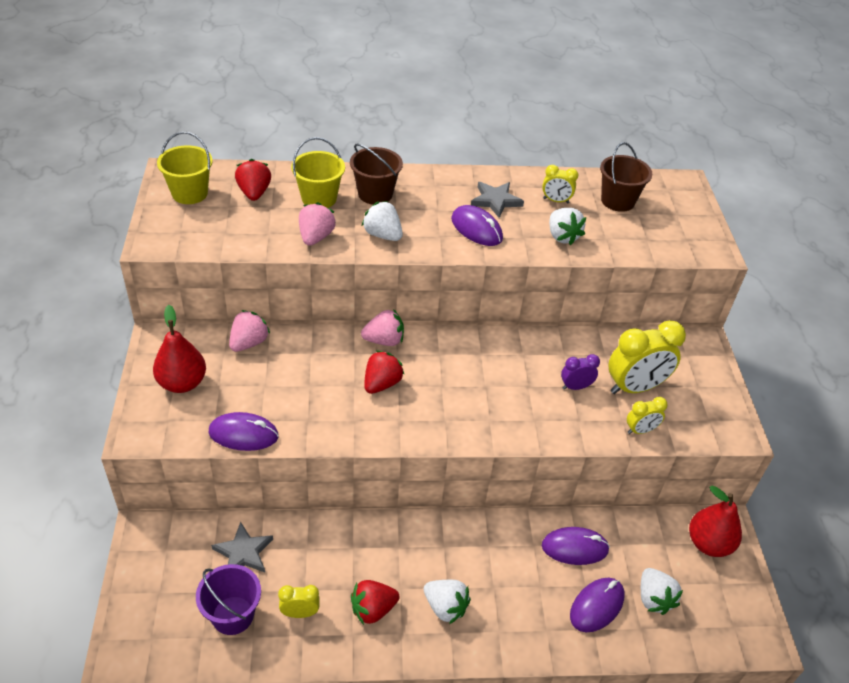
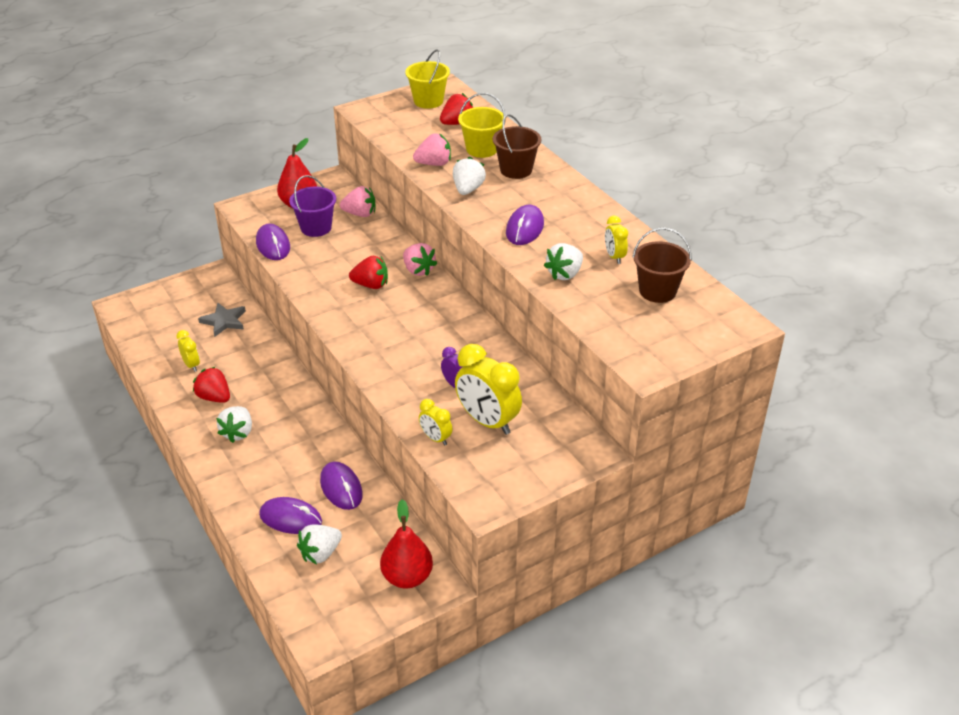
camera: 65 degrees right, 5 degrees down
purple bucket [196,564,261,635] -> purple bucket moved to [289,175,336,237]
grey star [471,182,524,218] -> none

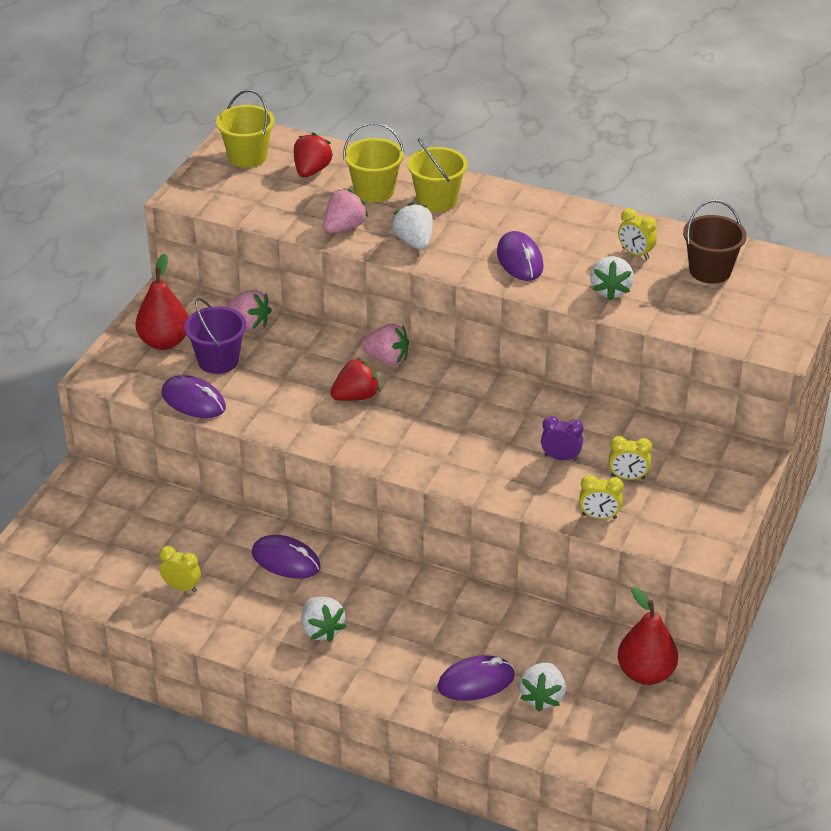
camera: 35 degrees left, 0 degrees up
red strawberry [193,367,230,403] -> none
grey star [198,303,246,337] -> none
purple mouse [320,461,363,510] -> purple mouse moved to [252,535,321,579]
pink strawberry [340,186,375,217] -> pink strawberry turned 60 degrees clockwise [225,290,272,331]
yellow clock [455,344,522,435] -> yellow clock [609,436,652,480], size x0.51
brown bucket [493,114,541,179] -> yellow bucket [407,139,468,212]

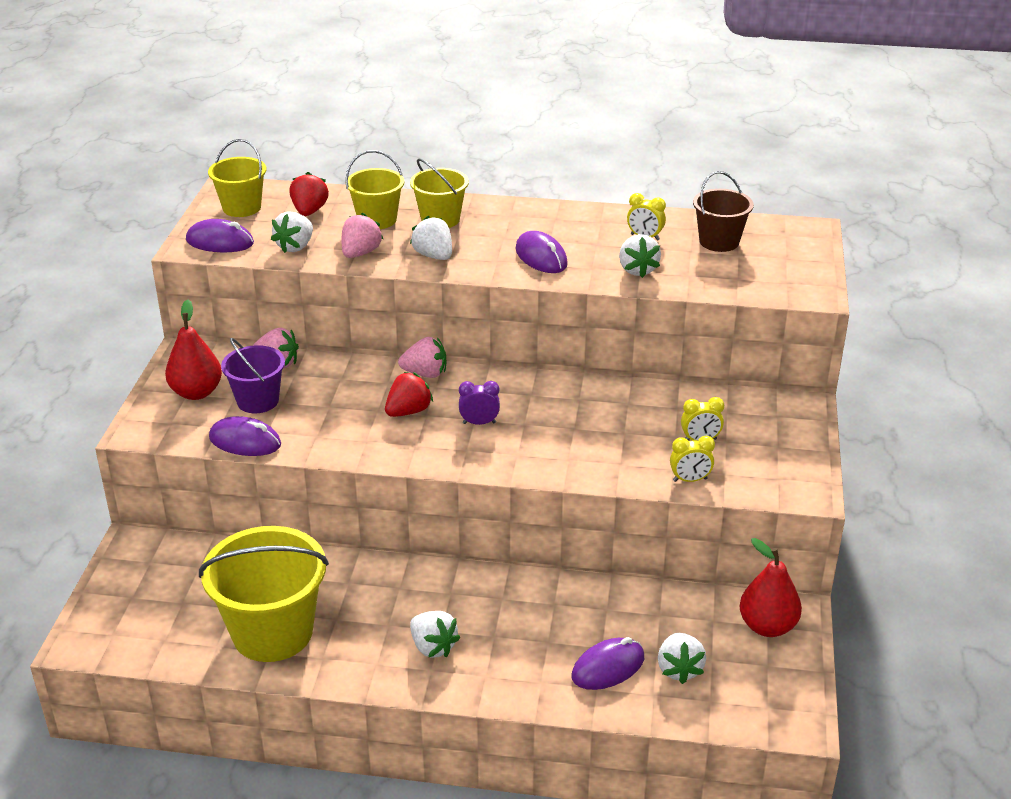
camera: 15 degrees left, 5 degrees down
yellow clock [159,546,201,593] -> yellow bucket [199,526,329,662]
purple mouse [252,535,321,579] -> purple mouse moved to [186,219,254,252]
purple clock [541,416,583,461] -> purple clock moved to [459,381,500,425]
none -> white strawberry [271,211,313,253]

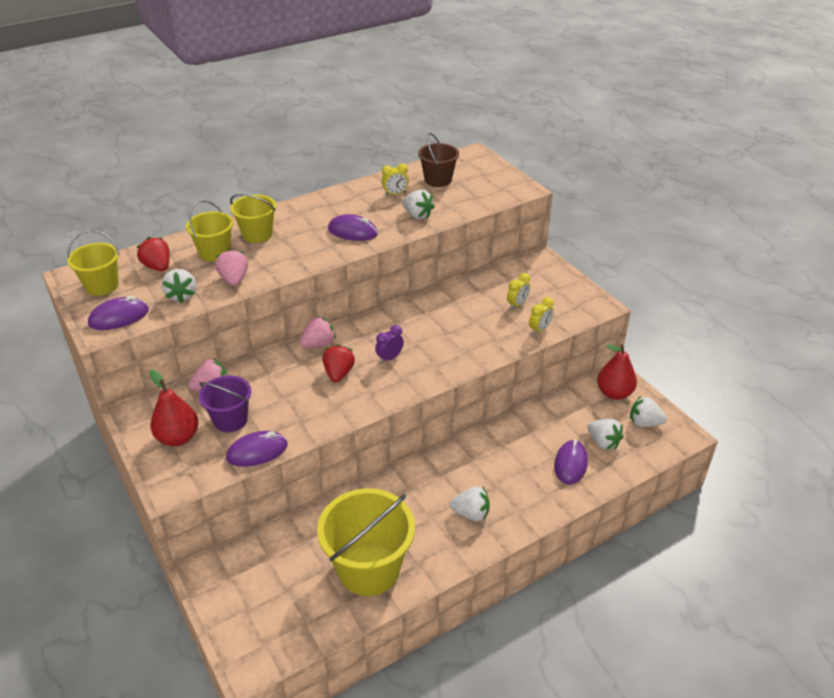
camera: 40 degrees left, 5 degrees up
white strawberry [410,216,452,260] -> white strawberry moved to [630,396,667,427]

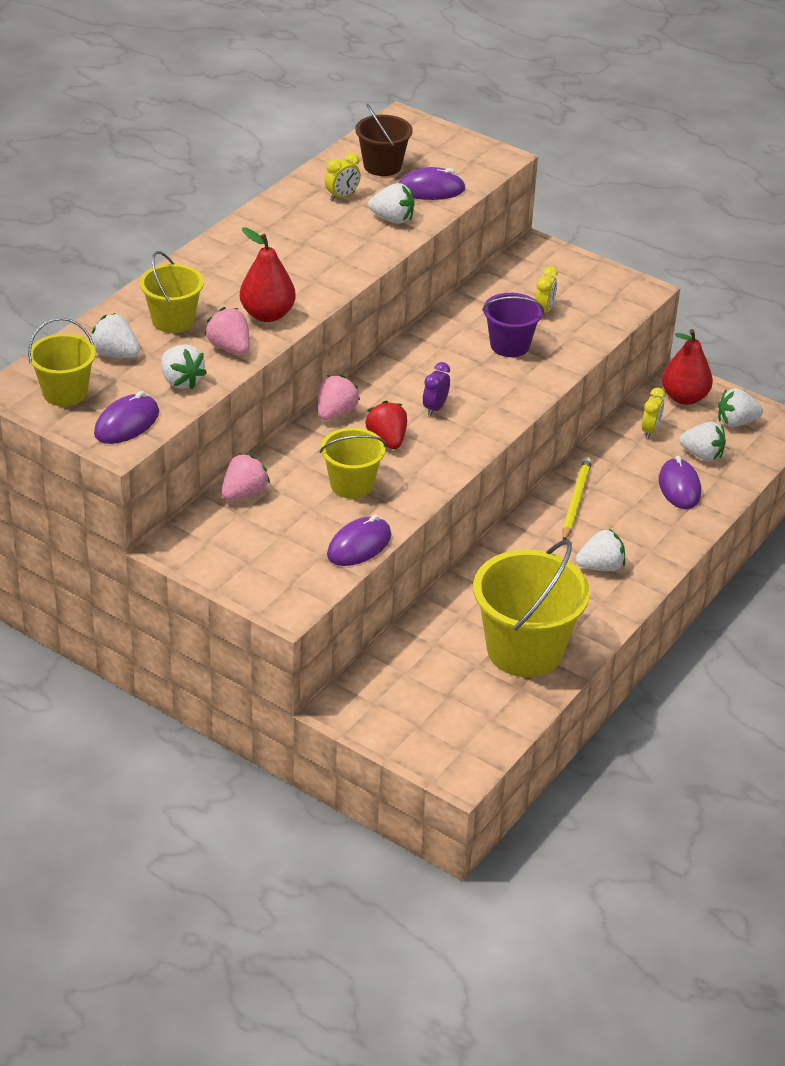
camera: 25 degrees left, 0 degrees up
red strawberry [136,237,170,271] -> white strawberry [91,313,140,358]
red pear [149,369,199,446] -> red pear moved to [240,227,296,322]
purple bucket [199,375,251,432] -> purple bucket moved to [482,293,544,357]
yellow bucket [230,194,276,243] -> yellow bucket moved to [320,428,386,499]
purple mouse [328,214,378,241] -> purple mouse moved to [399,167,466,200]
yellow clock [529,297,554,335] -> yellow clock moved to [642,388,665,439]
none -> yellow pencil [562,457,592,540]

